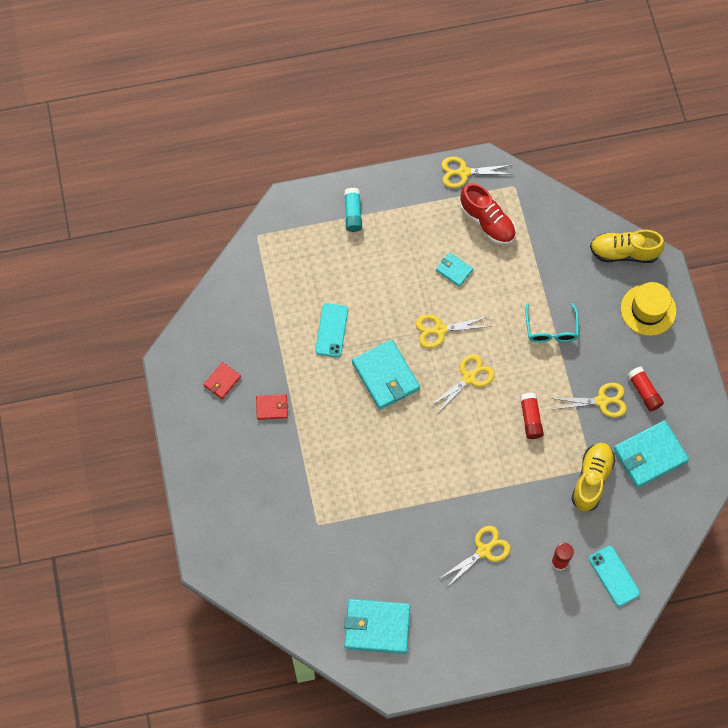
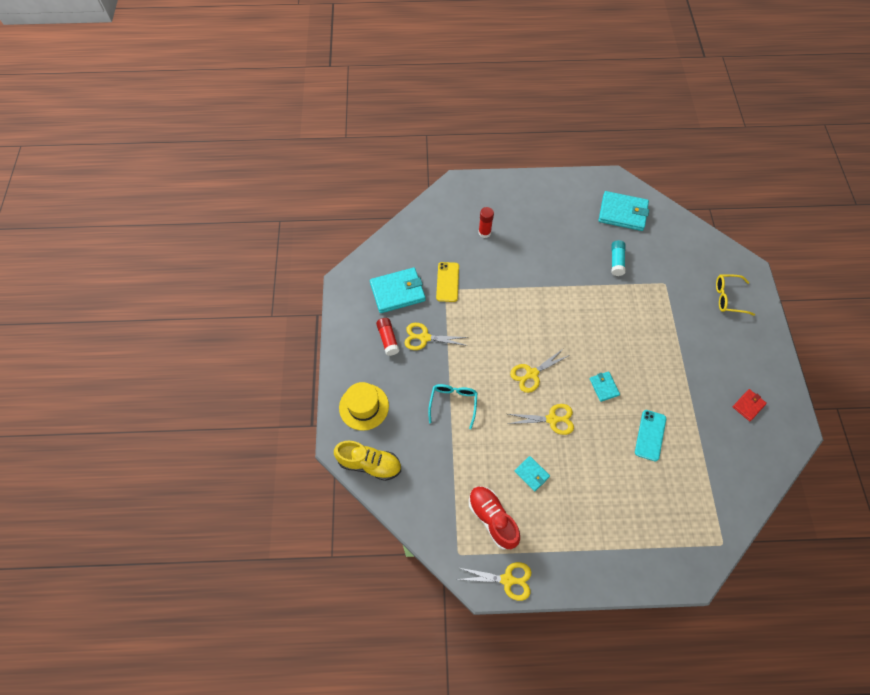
camera: 170 degrees left, 5 degrees down
red wallet [256,394,288,420] -> none
turquoise glue stick [344,188,362,232] -> turquoise glue stick moved to [611,240,625,276]
turquoise wallet [352,339,420,410] -> turquoise wallet [590,371,620,402], size x0.52
yellow scissors [440,526,511,588] -> none
red glue stick [520,393,544,439] -> none
yellow shoe [571,443,615,512] -> yellow phone [436,262,459,302]
turquoise phone [589,546,640,606] -> none
none -> yellow glasses [716,275,755,316]

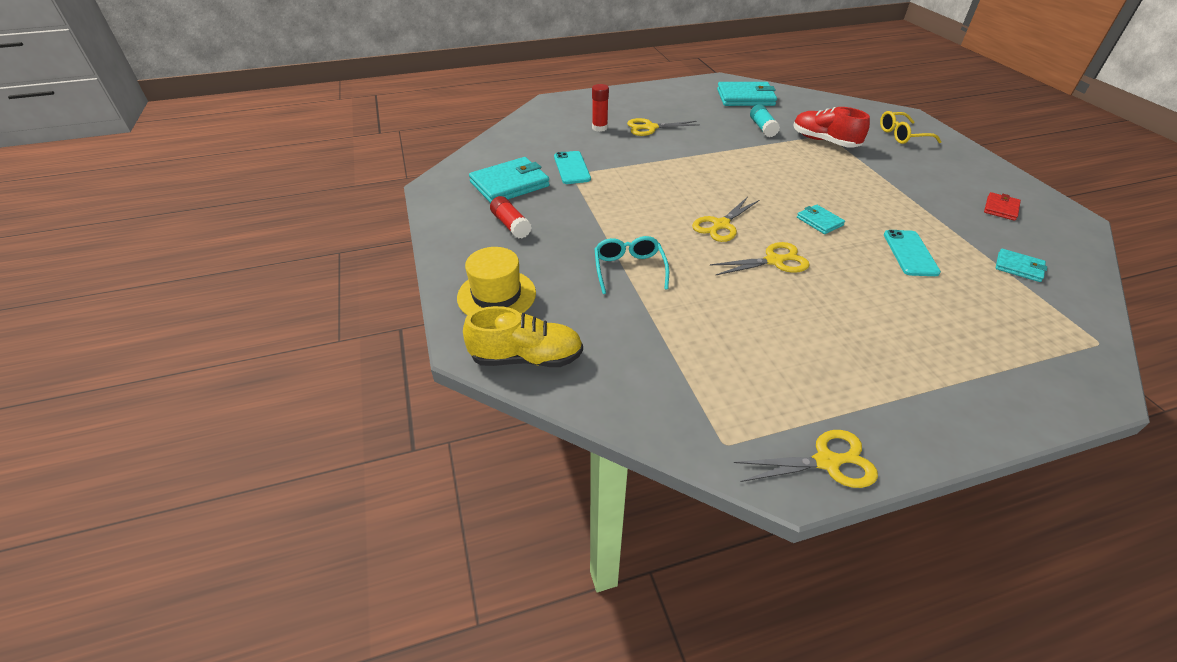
camera: 15 degrees left, 20 degrees down
yellow scissors [405,323,468,350] -> yellow scissors moved to [627,118,700,136]
yellow phone [436,262,459,302] -> turquoise phone [554,151,591,184]
red shoe [469,486,520,550] -> red shoe moved to [793,107,870,148]
turquoise wallet [515,456,550,491] -> turquoise wallet moved to [995,249,1047,282]

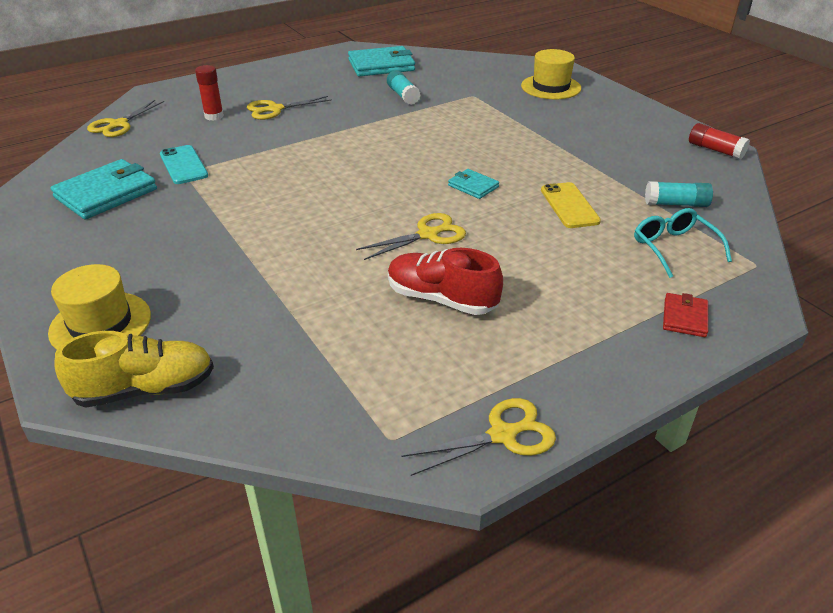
camera: 15 degrees left, 5 degrees down
red glue stick [490,196,532,239] -> red glue stick moved to [689,123,750,159]
turquoise glasses [595,236,669,294] -> turquoise glasses moved to [634,208,732,278]
yellow scissors [692,197,759,242] -> yellow scissors moved to [87,100,164,137]
red shoe [793,107,870,148] -> red shoe moved to [388,248,503,315]
yellow glasses [880,111,942,144] -> yellow hat [521,49,581,99]
turquoise phone [884,230,941,276] -> yellow phone [541,182,601,228]
red wallet [984,192,1021,221] -> red wallet moved to [663,293,708,337]
turquoise wallet [995,249,1047,282] -> turquoise glue stick [645,181,713,207]

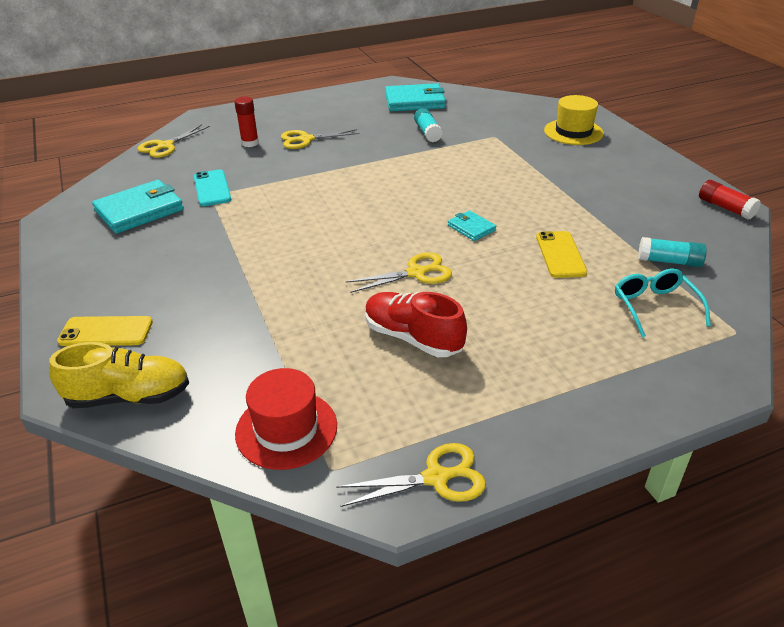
camera: 10 degrees right, 0 degrees up
yellow hat [48,264,151,350] -> yellow phone [57,316,153,346]
red wallet [663,293,708,337] -> none
none -> red hat [235,368,337,470]

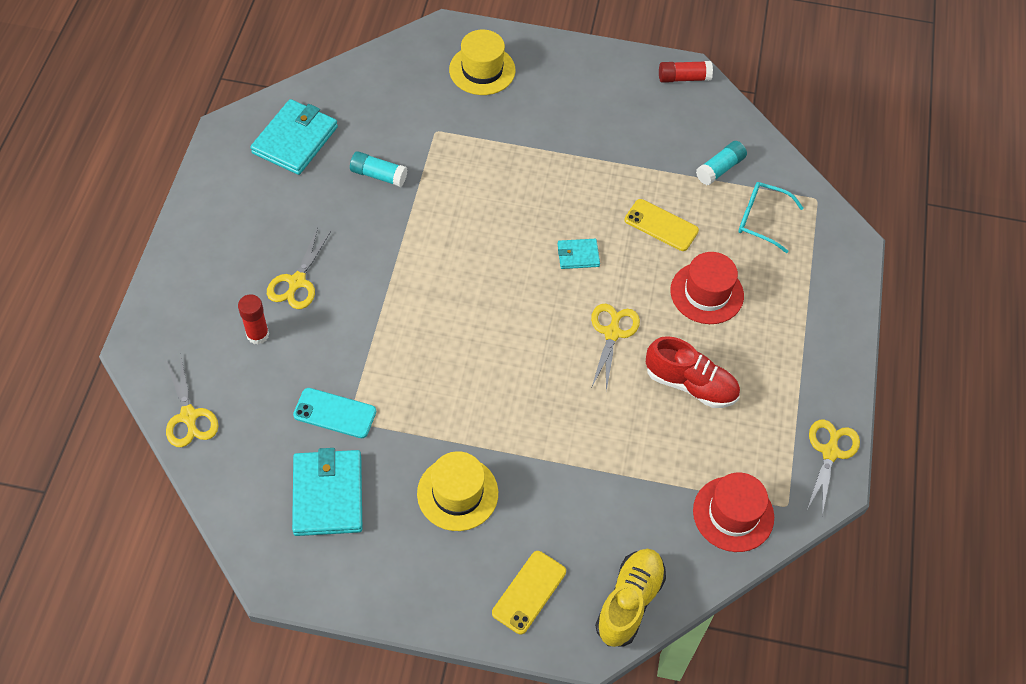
camera: 60 degrees left, 20 degrees up
red shoe [365,292,467,357] -> red shoe turned 135 degrees counterclockwise [646,336,740,408]
none -> yellow hat [417,451,498,531]
none -> red hat [670,252,744,324]

